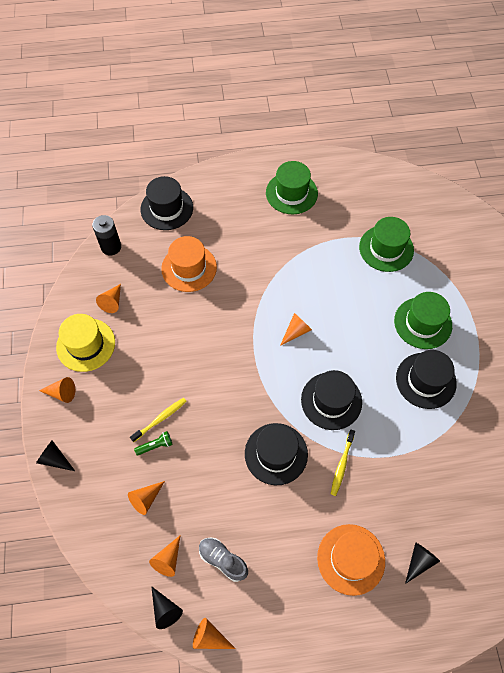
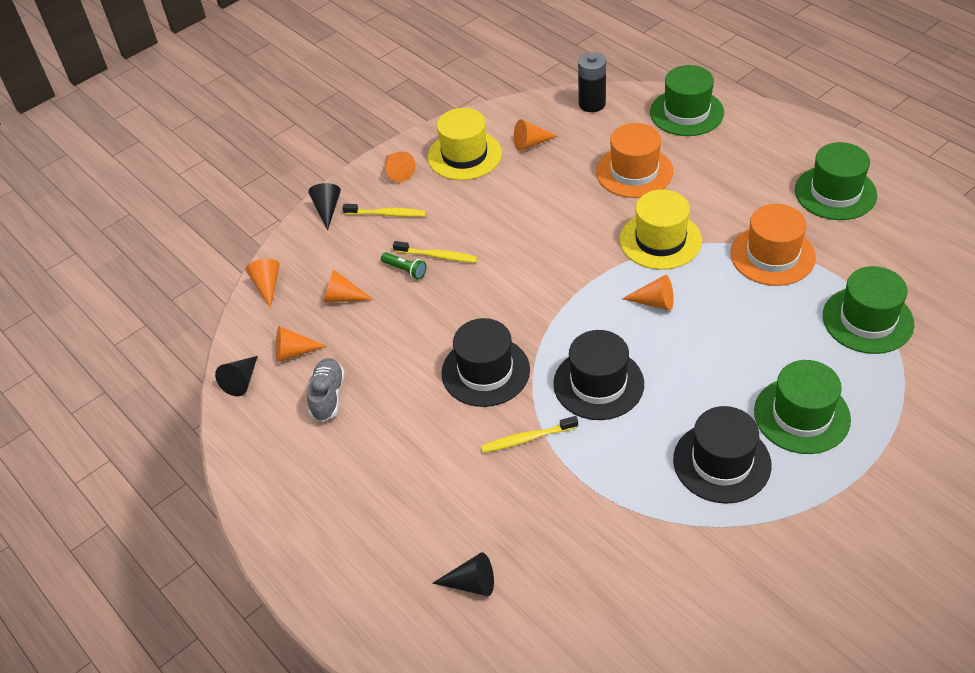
camera: 60 degrees right, 15 degrees down
black hat [140,176,193,230] -> green hat [650,65,724,136]
orange cone [193,618,236,649] -> orange cone moved to [245,259,280,309]
orange hat [317,524,385,596] -> orange hat moved to [730,204,816,286]
none -> yellow toothbrush [342,204,426,217]
none -> yellow hat [620,190,702,270]

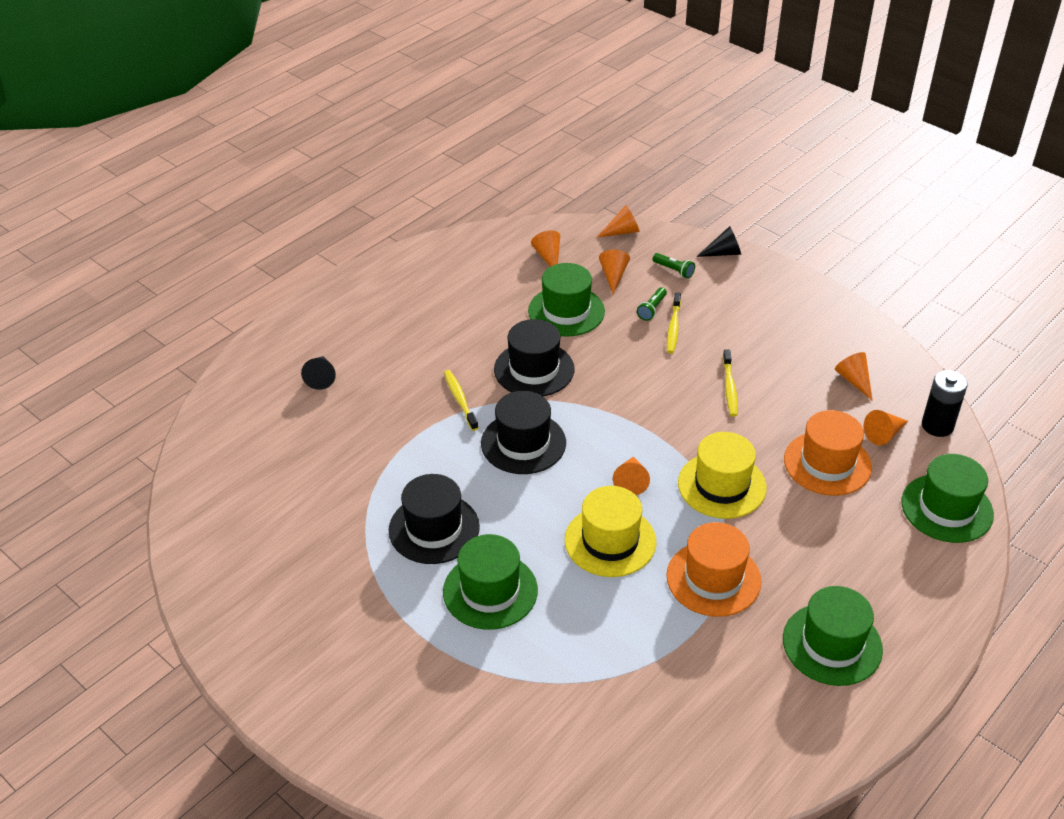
camera: 80 degrees right, 5 degrees down
black cone [215,356,258,396] -> none
grey shoe [307,358,345,422] -> none
yellow toothbrush [342,204,426,217] -> yellow toothbrush moved to [723,349,738,417]
orange cone [386,151,416,182] -> orange cone moved to [864,410,908,445]
yellow hat [428,108,502,180] -> yellow hat moved to [565,486,656,577]
green hat [823,266,914,354] -> green hat moved to [528,263,605,337]
none -> green flashlight [653,253,695,279]

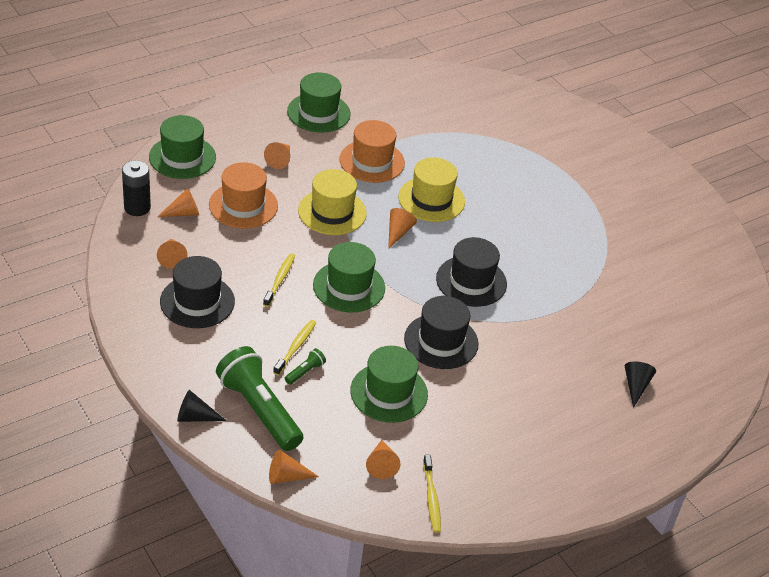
camera: 170 degrees left, 0 degrees up
black hat [389,474,480,564] -> black hat moved to [160,256,235,328]
green hat [443,534,538,630] -> green hat moved to [313,242,385,312]
yellow toothbrush [444,370,478,431] -> yellow toothbrush moved to [423,455,441,533]
orange cone [599,250,630,294] -> orange cone moved to [264,142,290,169]
green flashlight [653,253,695,279] -> green flashlight [216,346,303,451], size x2.43

